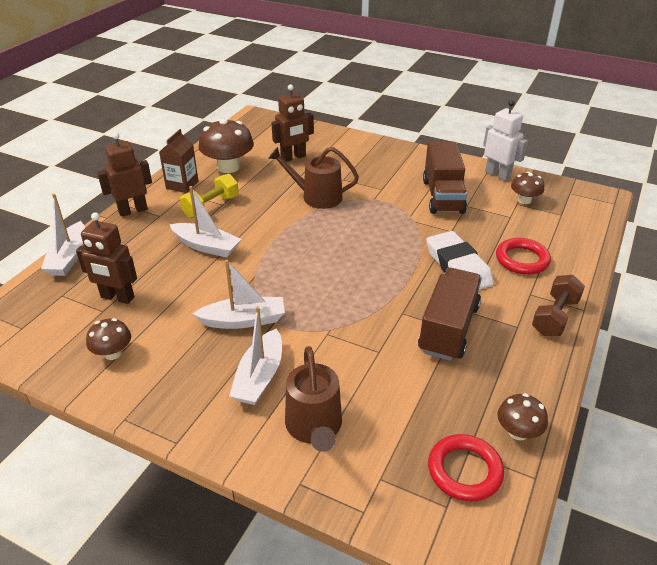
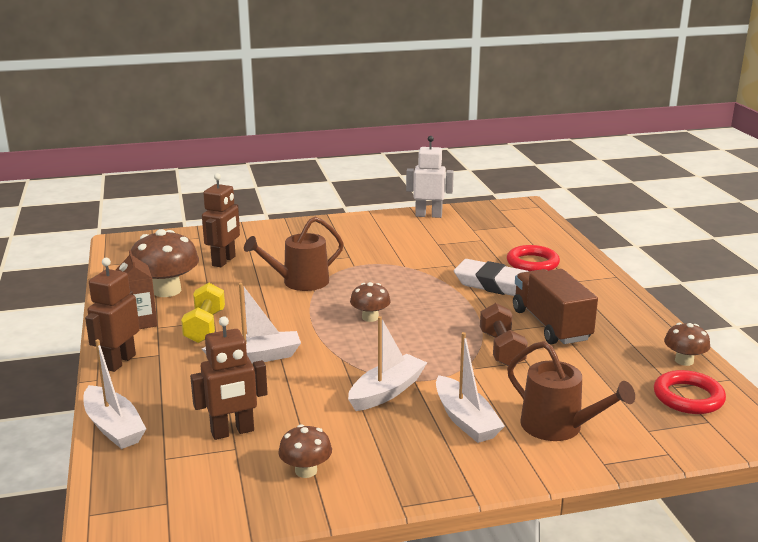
camera: 40 degrees left, 15 degrees down
brown truck [423,142,467,214] -> none
brown mushroom [511,172,544,204] -> brown mushroom moved to [350,282,391,322]
brown dumbbell [532,275,585,336] -> brown dumbbell moved to [480,303,528,366]

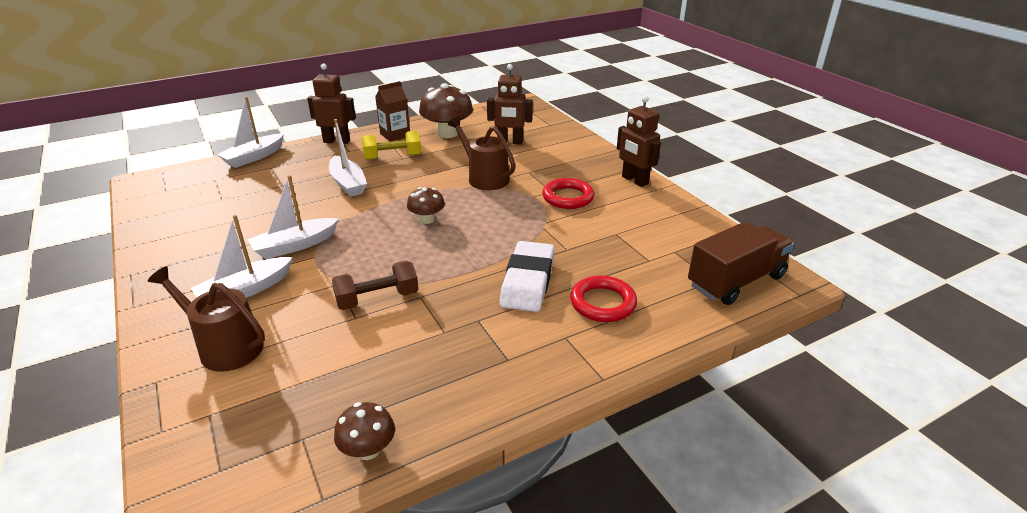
camera: 75 degrees right, 10 degrees up
brown robot [190,317,268,440] -> brown robot moved to [617,96,661,187]
brown mushroom [278,424,332,478] -> none
white boat [348,316,427,411] -> white boat turned 120 degrees clockwise [247,175,339,259]
white robot [406,136,454,218] -> none
brown watering can [507,341,635,441] -> brown watering can turned 90 degrees clockwise [148,266,265,372]
brown truck [513,269,598,344] -> brown truck moved to [688,221,794,305]
red ring [654,370,726,414] -> red ring moved to [542,178,594,209]

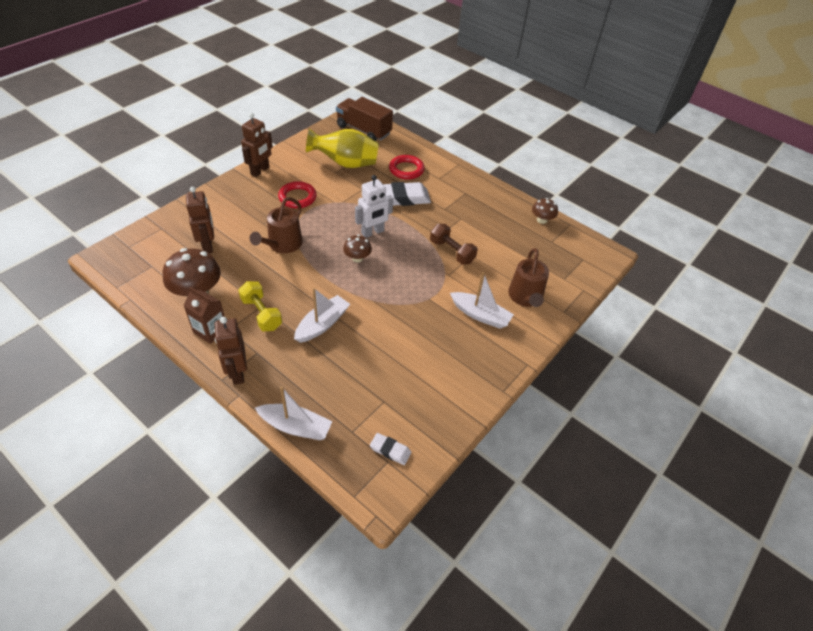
camera: 115 degrees left, 15 degrees up
white boat [247,175,339,259] -> none
none -> yellow vase [306,128,379,168]
none -> white robot [355,175,393,238]
none -> white eraser [370,433,411,465]

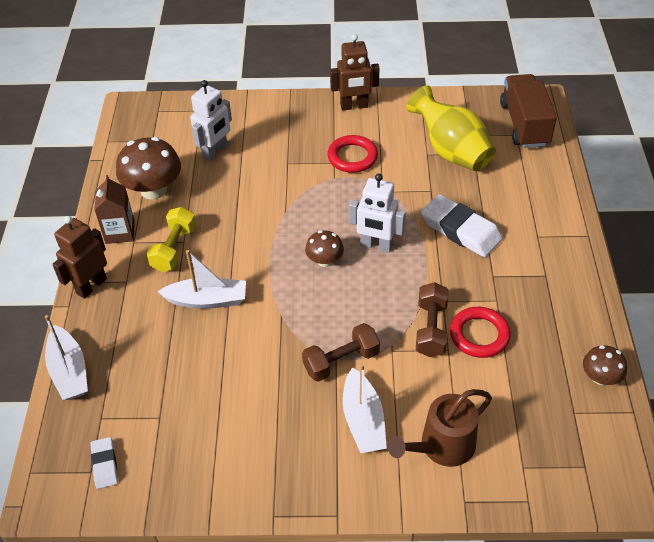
camera: 55 degrees right, 0 degrees up
brown robot [186,187,214,253] -> white robot [190,80,232,161]
brown watering can [250,197,303,253] -> none
red ring [389,155,425,180] -> red ring moved to [450,307,511,358]
none -> brown dumbbell [302,323,380,382]

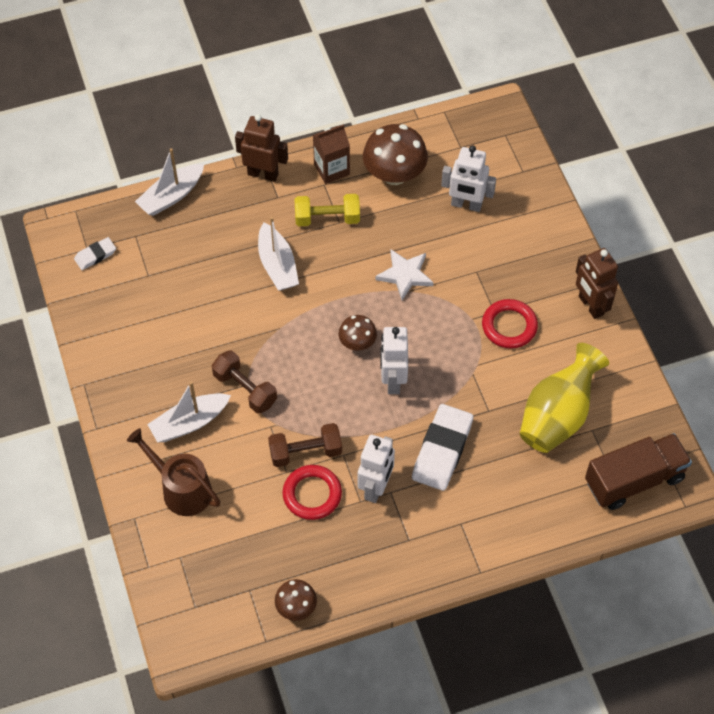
camera: 70 degrees right, 10 degrees up
none -> white robot [358,435,395,503]
none -> white star [375,250,434,300]

